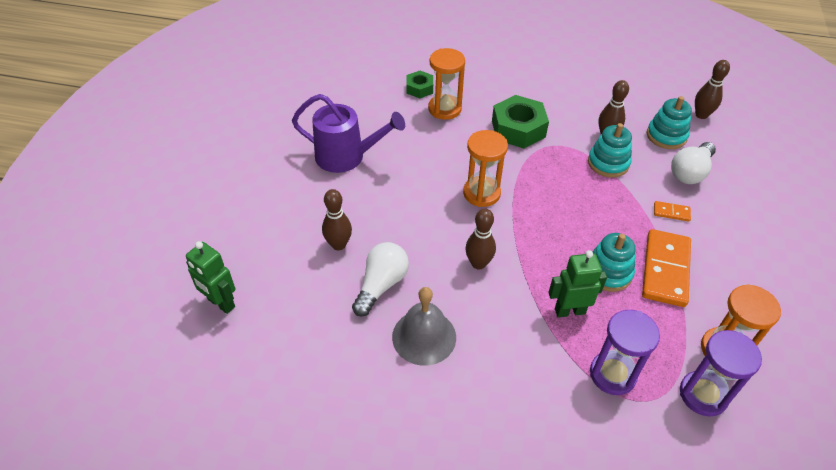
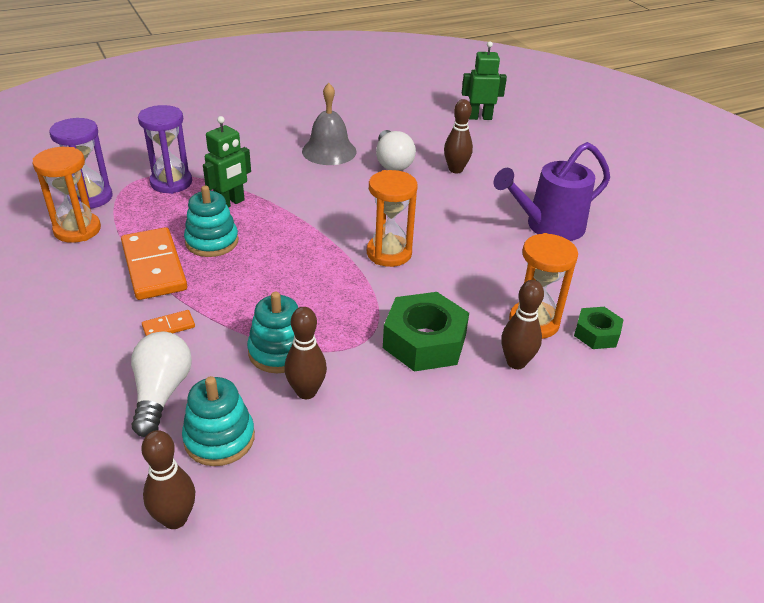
camera: 140 degrees right, 10 degrees down
brown bowling pin [465,208,496,269] -> brown bowling pin moved to [501,280,544,369]

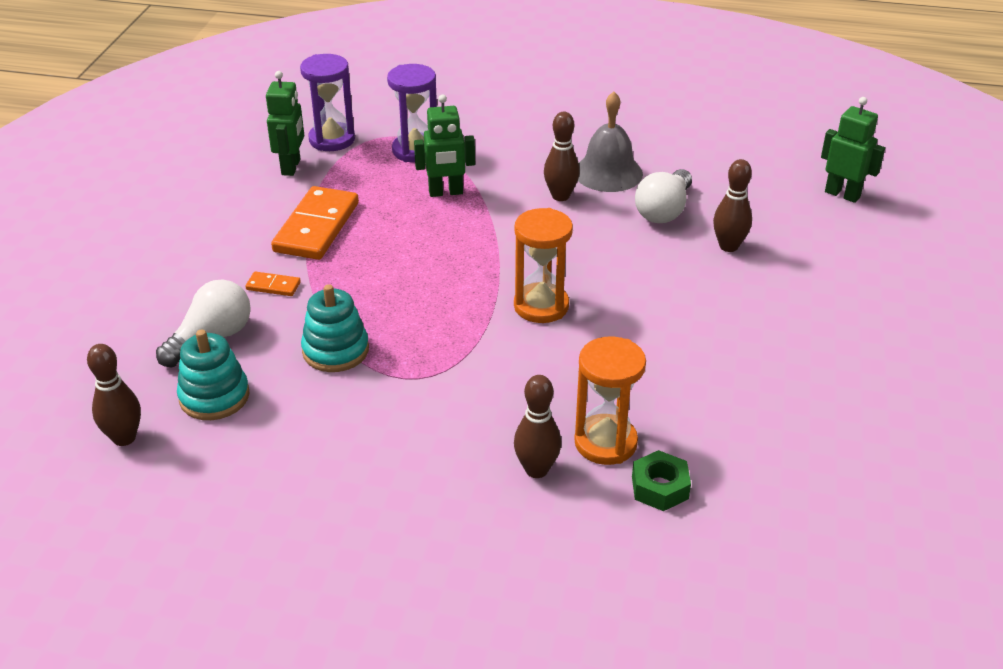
camera: 40 degrees right, 0 degrees up
orange hourglass [32,147,101,243] -> green robot [266,71,304,176]
turquoise stacking toy [184,185,238,257] -> none
brown bowling pin [284,307,327,399] -> brown bowling pin moved to [544,112,580,201]
green nut [383,292,469,372] -> none
purple watering can [494,142,610,241] -> none

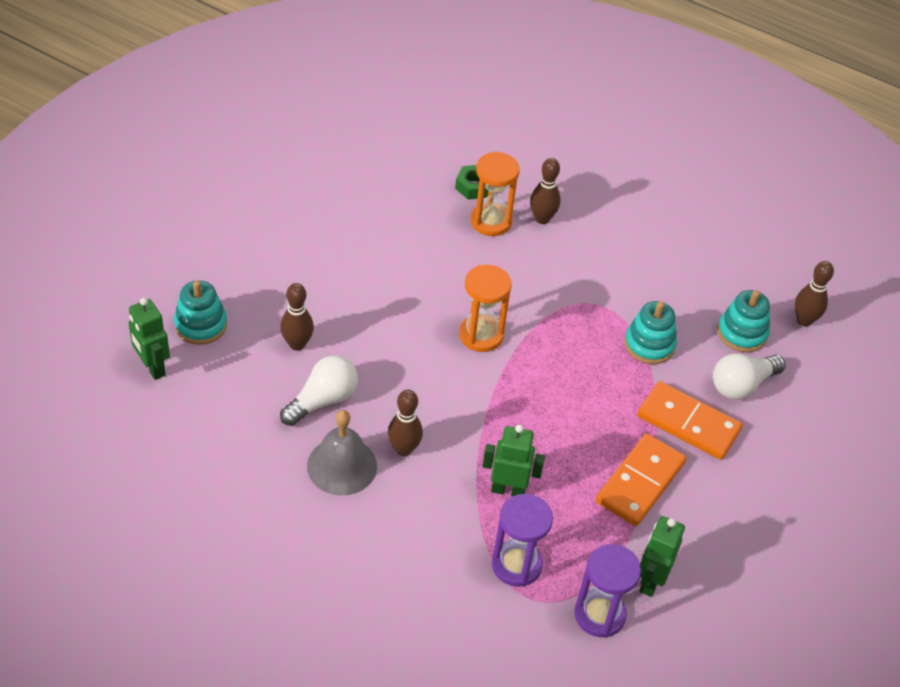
camera: 165 degrees left, 10 degrees up
orange domino [245,272,301,296] -> orange domino [637,381,743,460], size x2.24
none -> turquoise stacking toy [174,280,227,345]

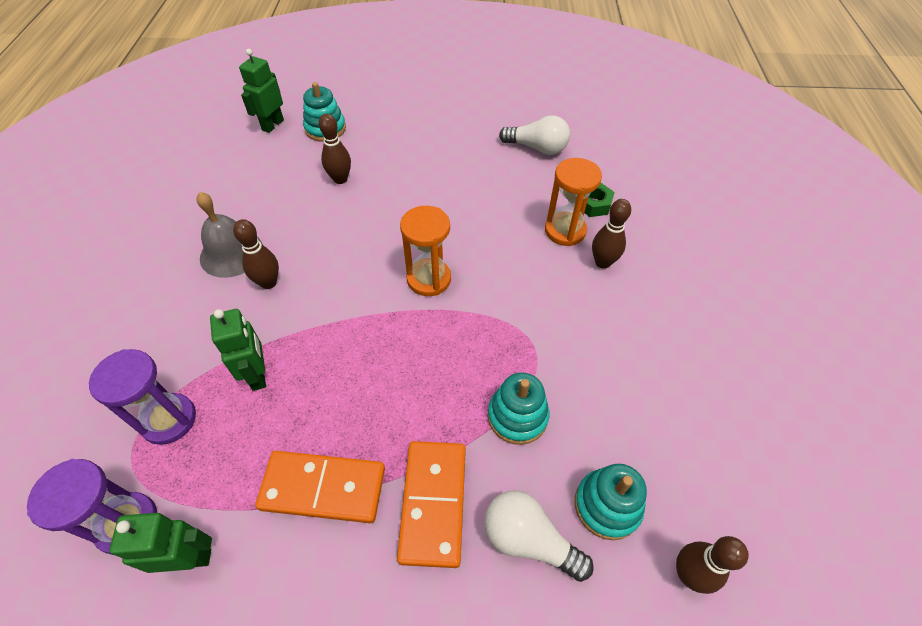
camera: 65 degrees right, 5 degrees up
white light bulb [280,355,358,426] -> white light bulb moved to [499,115,570,155]

